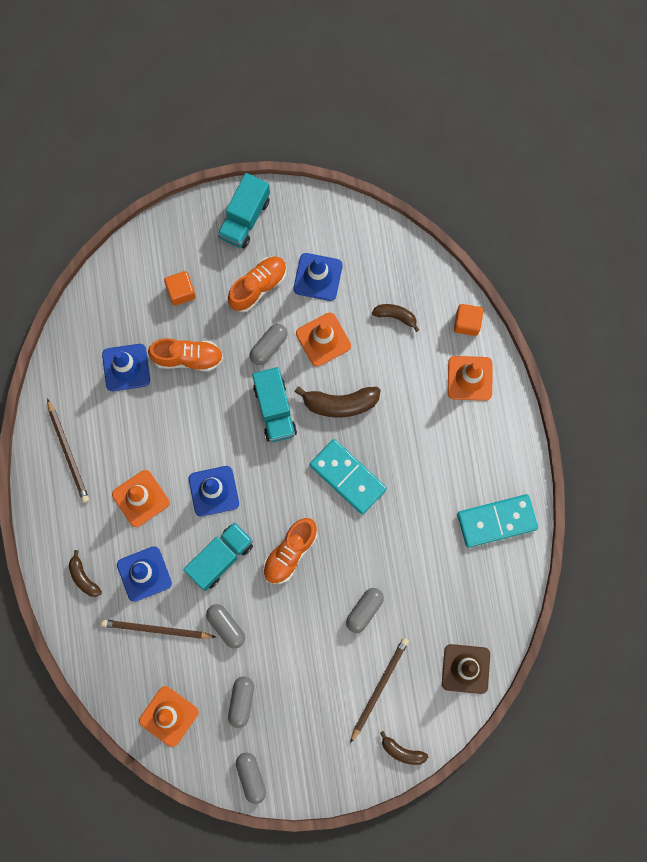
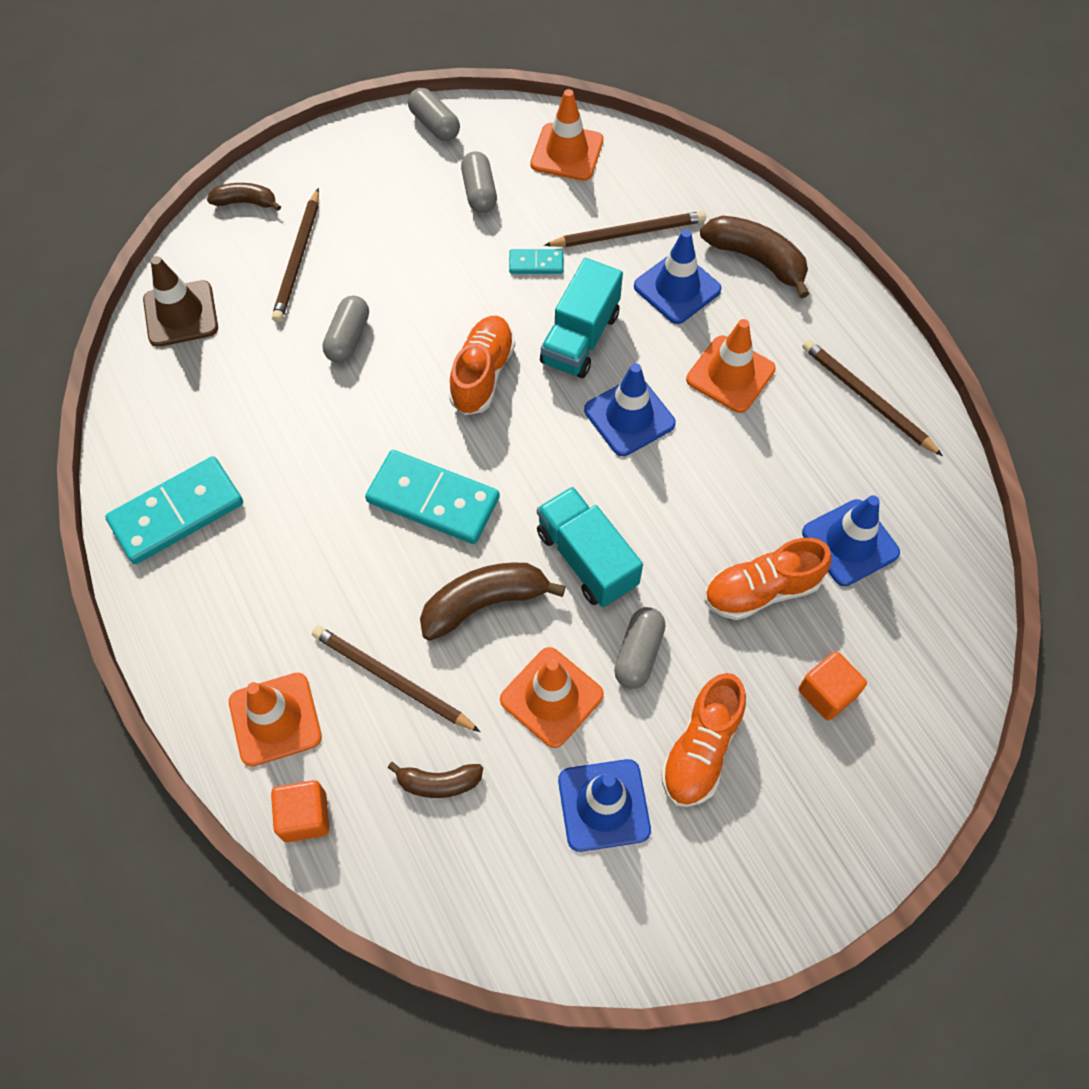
camera: 160 degrees right, 15 degrees down
brown banana [69,550,102,597] -> brown banana [700,216,809,298], size x1.67
grey capsule [206,604,245,648] -> turquoise domino [509,249,563,274]
turquoise truck [218,173,270,248] -> none
none -> brown pencil [312,625,480,732]

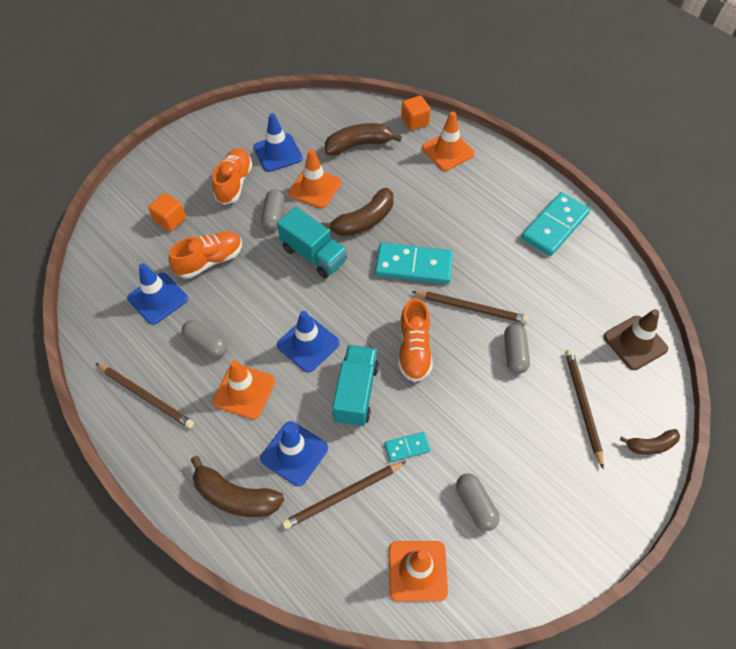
camera: 165 degrees right, 5 degrees down
brown pencil [312,625,480,732] -> brown pencil moved to [412,291,529,324]
brown banana [388,762,483,798] -> brown banana [325,123,402,155], size x1.67
grey capsule [408,88,460,141] -> grey capsule moved to [182,320,227,358]

